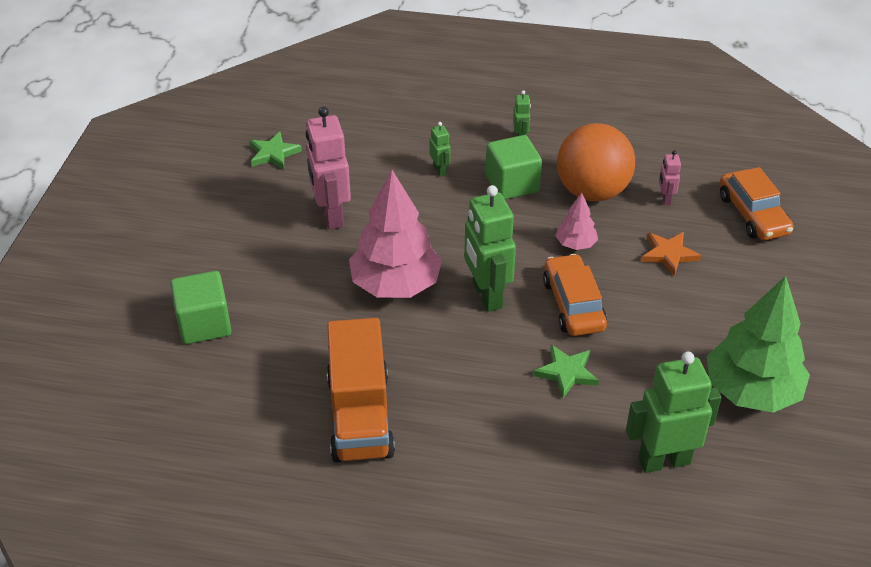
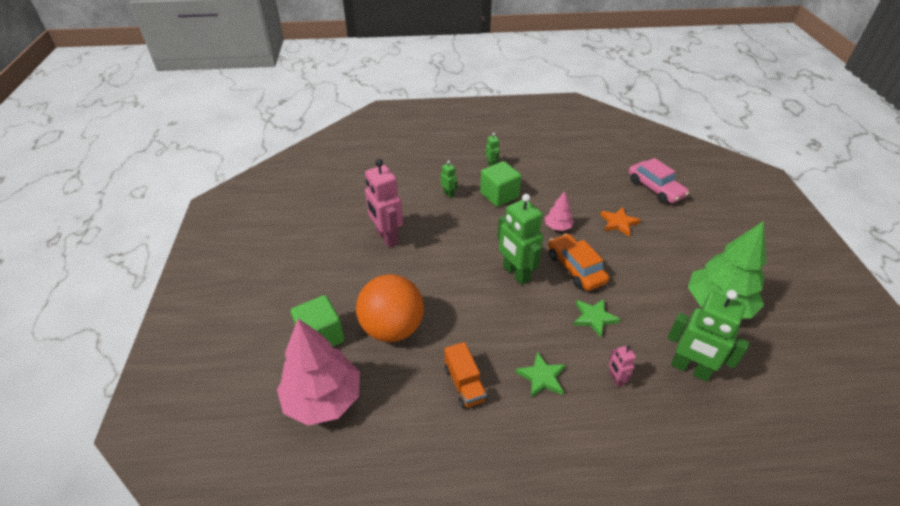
camera: 15 degrees left, 0 degrees up
green star [249,132,302,170] -> green star moved to [515,352,566,398]
orange truck [327,318,395,463] -> orange truck [444,342,487,409], size x0.56
pink tree [349,170,442,298] -> pink tree moved to [277,319,360,426]
orange ball [557,123,635,201] -> orange ball moved to [356,274,424,342]
green robot [626,352,721,473] -> green robot turned 120 degrees counterclockwise [667,290,749,382]
pink robot [659,150,681,205] -> pink robot moved to [609,345,636,387]
orange car [720,167,794,240] -> pink car [629,158,689,203]

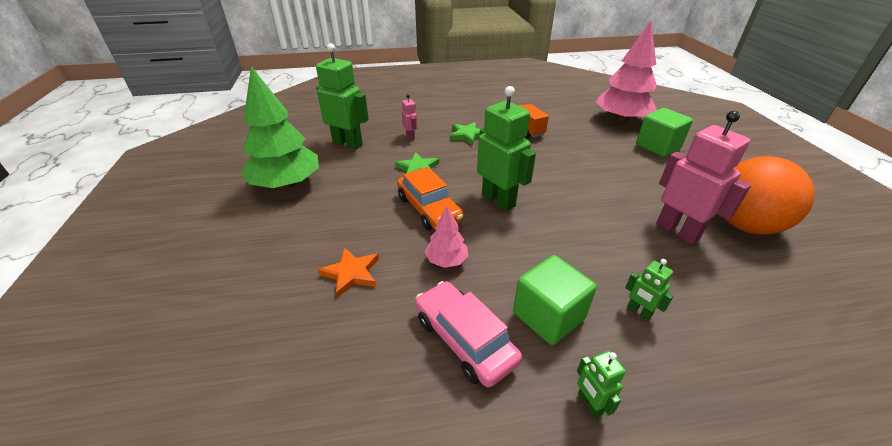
camera: 175 degrees right, 5 degrees down
orange ball [356,274,424,342] -> orange ball moved to [724,156,815,234]
pink car [629,158,689,203] -> pink car moved to [415,281,522,387]

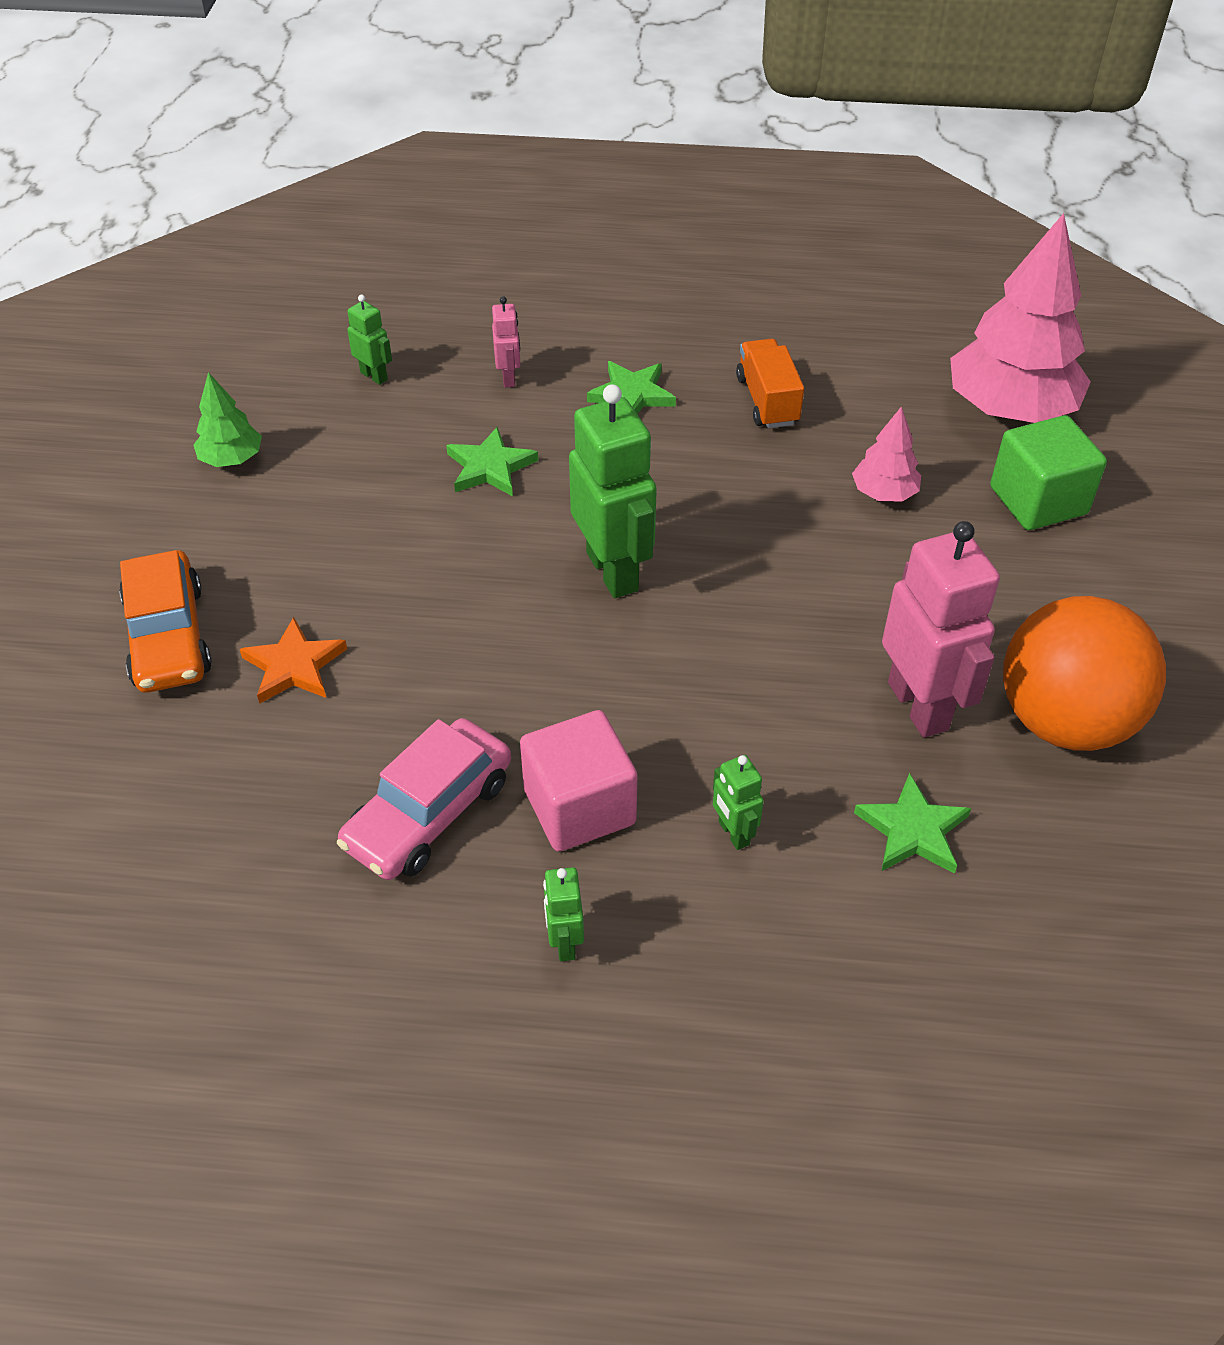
camera: 15 degrees right, 10 degrees up
green tree [241,66,319,189] -> green tree [193,372,262,467], size x0.47
green robot [316,43,369,150] -> green robot [347,295,392,385], size x0.47
orange car [397,167,464,230] -> orange car moved to [119,550,212,693]
pink car [415,281,522,387] -> pink car turned 120 degrees counterclockwise [337,718,511,880]
pink tree [425,206,468,268] -> pink tree moved to [852,406,921,502]
green cube [513,255,597,345] -> pink cube [520,710,638,851]
none -> green star [854,773,971,874]

